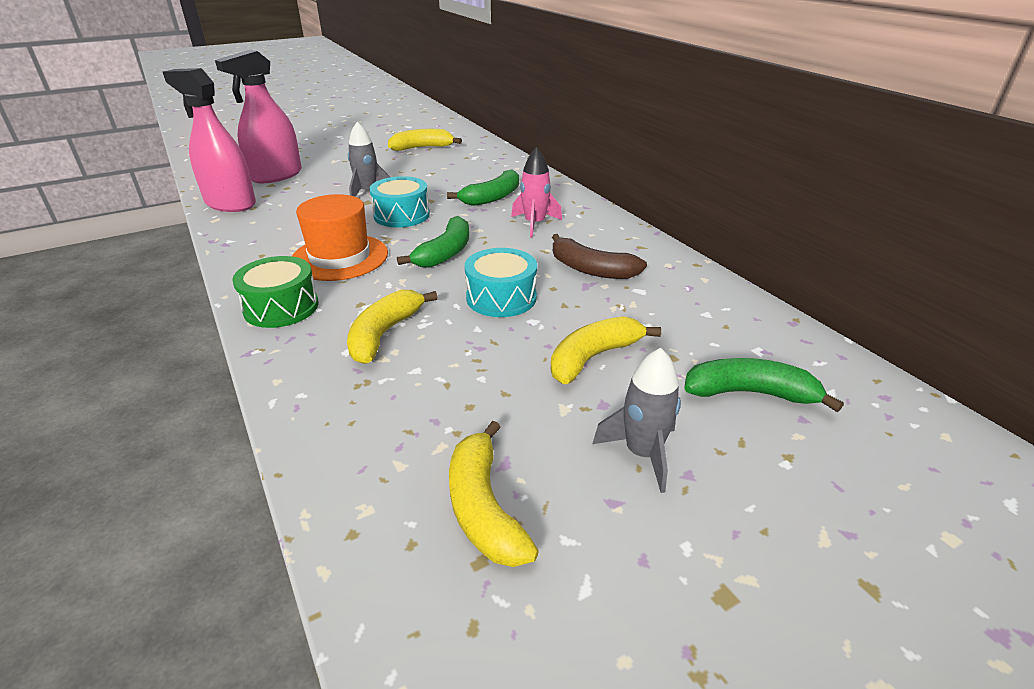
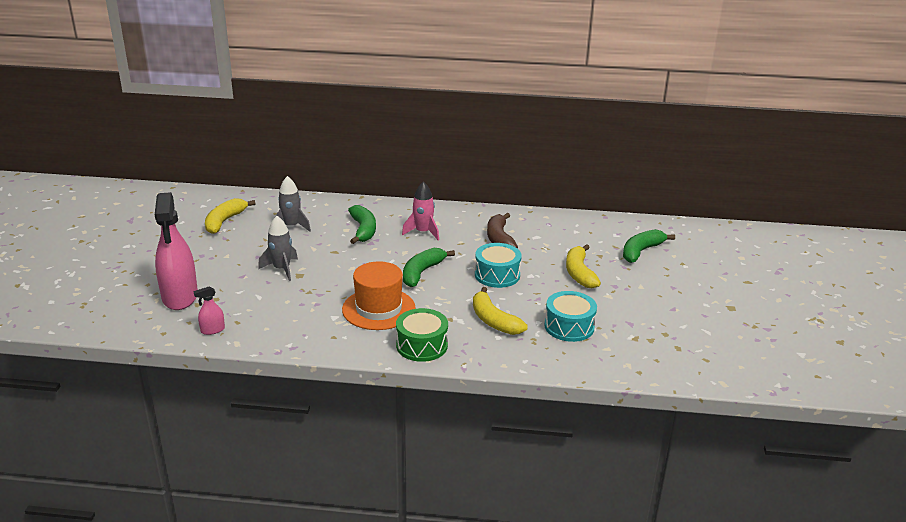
camera: 55 degrees left, 5 degrees down
pink spray bottle [163,68,256,212] -> pink spray bottle [194,286,225,335], size x0.42
turquoise drum [369,176,430,227] -> turquoise drum moved to [545,291,597,342]
green banana [397,216,469,268] -> green banana turned 120 degrees counterclockwise [403,248,455,287]
yellow banana [449,421,539,567] -> none
brown banana [552,234,647,279] -> brown banana turned 105 degrees clockwise [487,213,518,249]
grey rocket [592,348,681,493] -> grey rocket moved to [275,176,311,232]

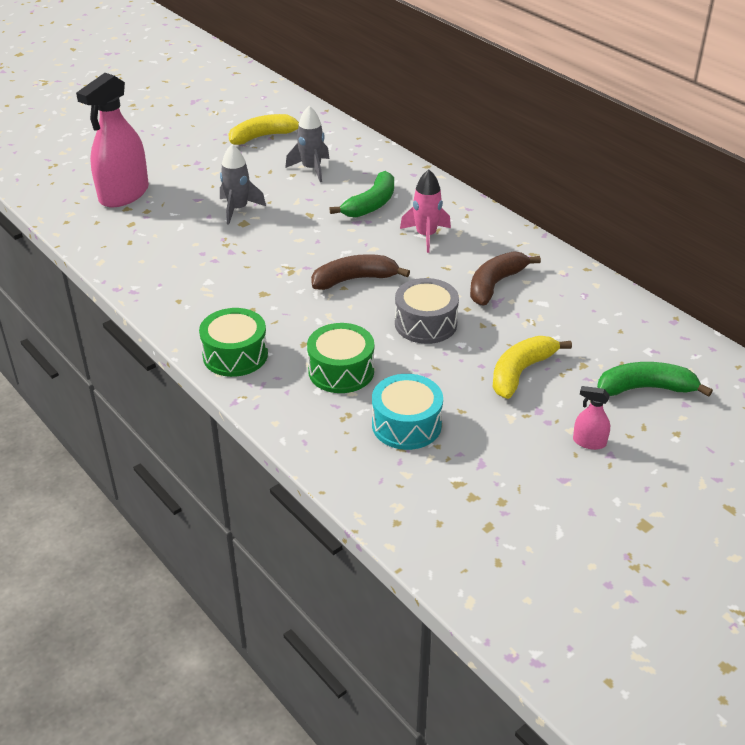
camera: 45 degrees right, 10 degrees up
pink spray bottle [194,286,225,335] -> pink spray bottle moved to [573,386,610,450]
orange hat [342,261,416,330] -> none
green banana [403,248,455,287] -> brown banana [311,254,410,290]
yellow banana [473,287,528,335] -> green drum [307,323,374,393]
turquoise drum [475,243,522,288] -> grey drum [395,278,459,344]

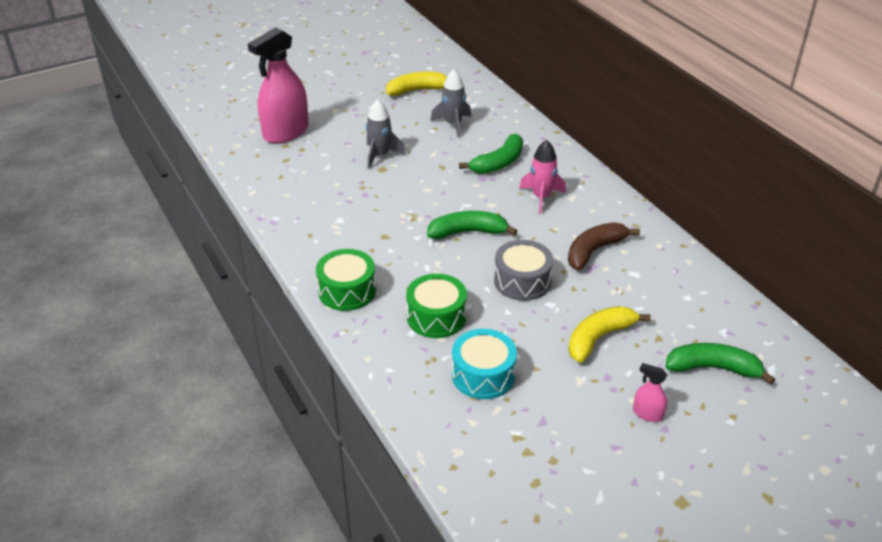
camera: 10 degrees right, 0 degrees up
brown banana [311,254,410,290] -> green banana [427,211,518,239]

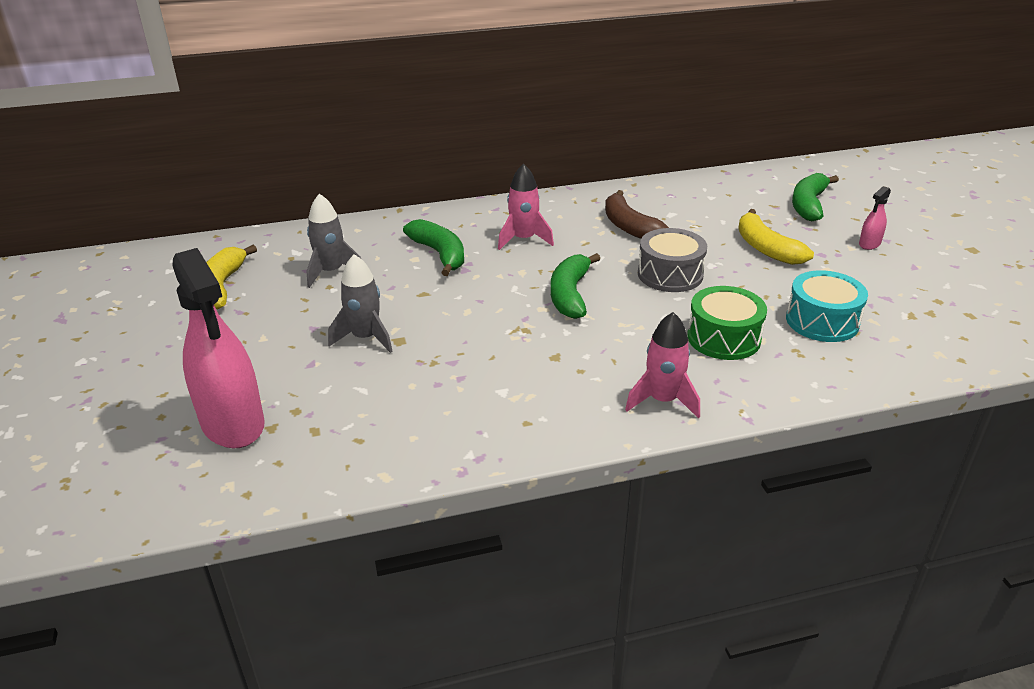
camera: 75 degrees left, 5 degrees down
green drum [316,249,376,311] -> pink rocket [625,312,700,419]

